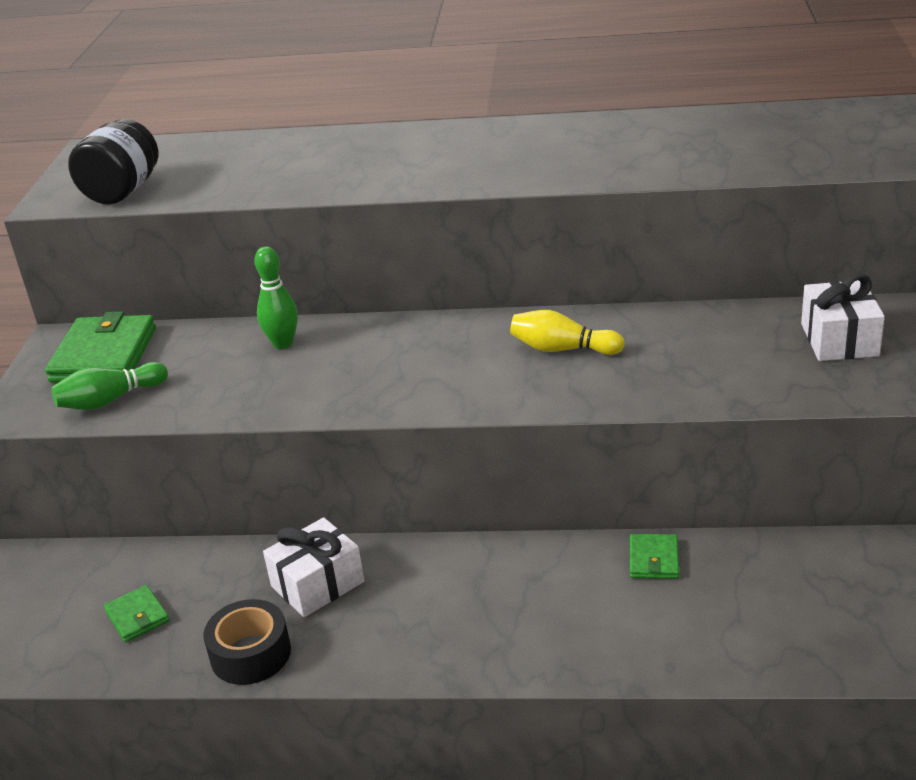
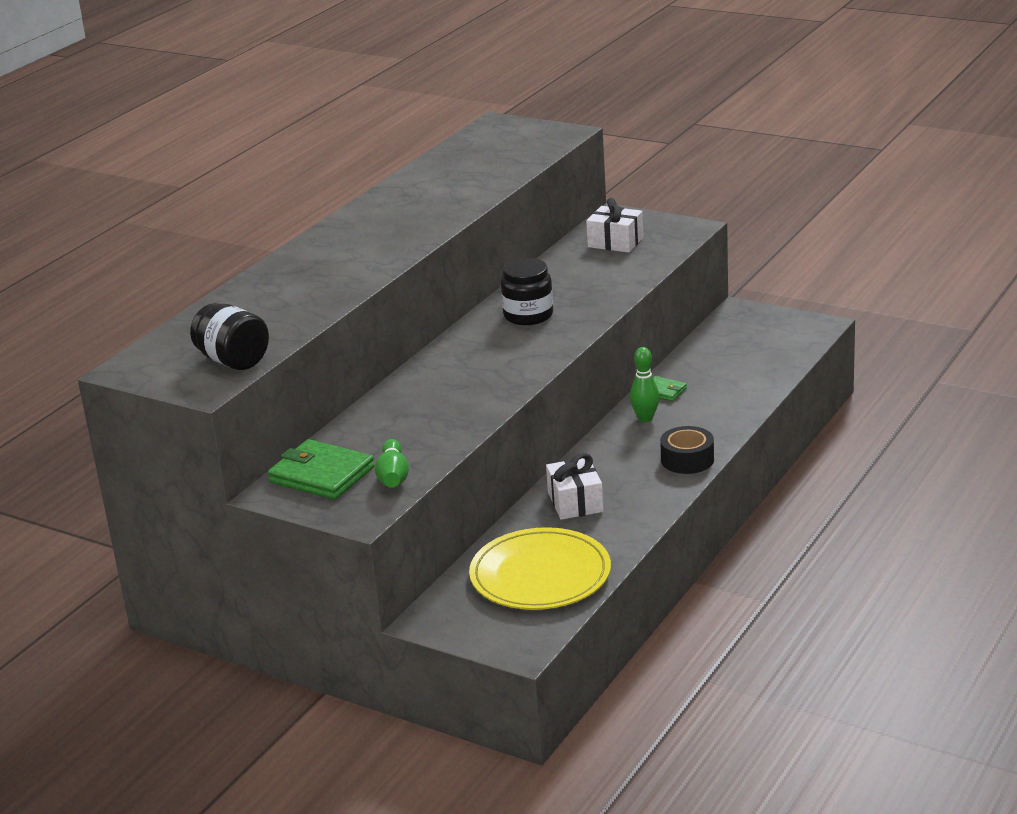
camera: 65 degrees left, 5 degrees down
green wallet [104,585,170,642] -> yellow plate [469,527,611,610]
black tape [203,599,291,685] -> black tape moved to [660,426,714,474]
green bowling pin [254,247,298,349] -> green bowling pin moved to [630,347,660,422]
yellow bowling pin [510,310,625,355] -> black jar [501,258,553,325]

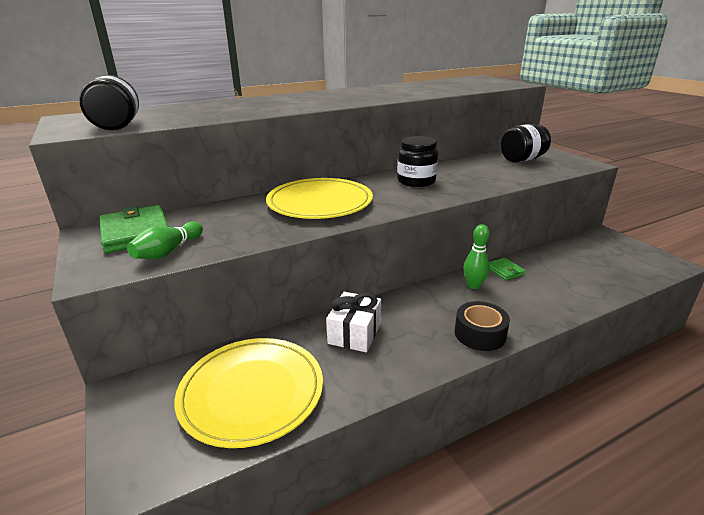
camera: 30 degrees right, 0 degrees up
white gift [586,198,643,253] -> black jar [501,124,551,163]
none -> yellow plate [266,178,373,219]

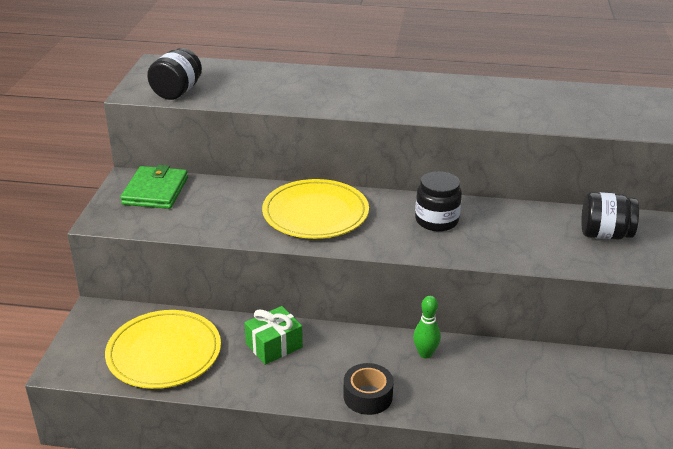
camera: 35 degrees right, 5 degrees up
green bowling pin [127,221,203,259] -> none
white gift [326,292,381,352] -> green gift [244,306,303,365]
green wallet [489,258,526,280] -> none

